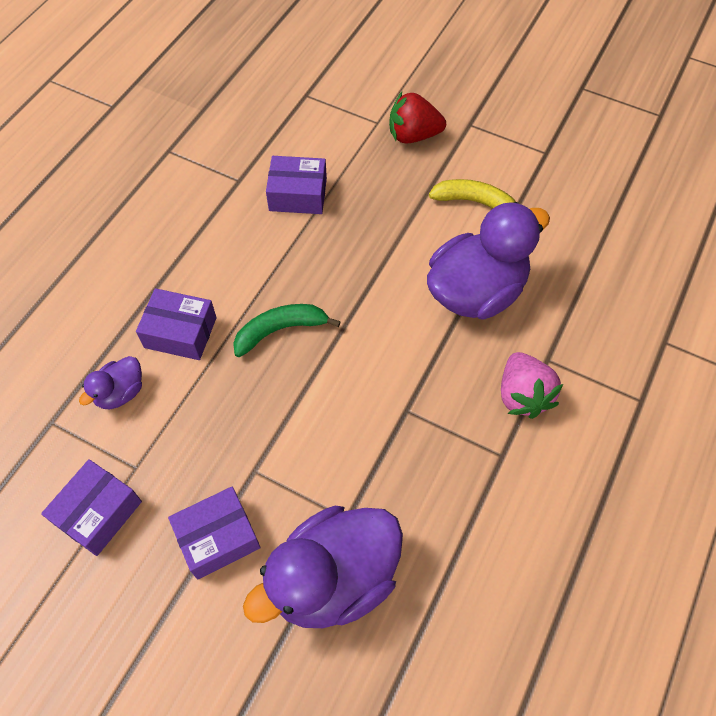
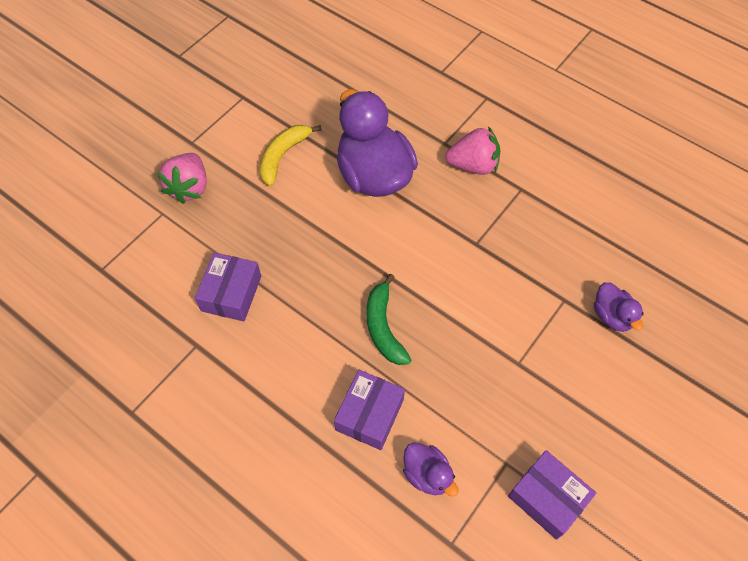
camera: 80 degrees left, 0 degrees up
purple box [168,487,261,580] -> none
purple duck [243,506,403,628] -> purple duck [594,282,644,332], size x0.47
red strawberry [389,92,446,144] -> pink strawberry [157,153,207,204]

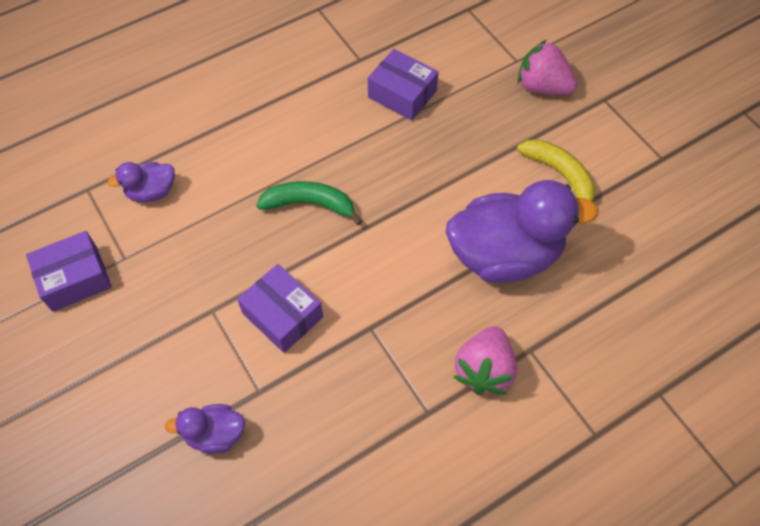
camera: 110 degrees right, 0 degrees up
purple box [334,370,405,450] -> purple box moved to [237,264,323,353]

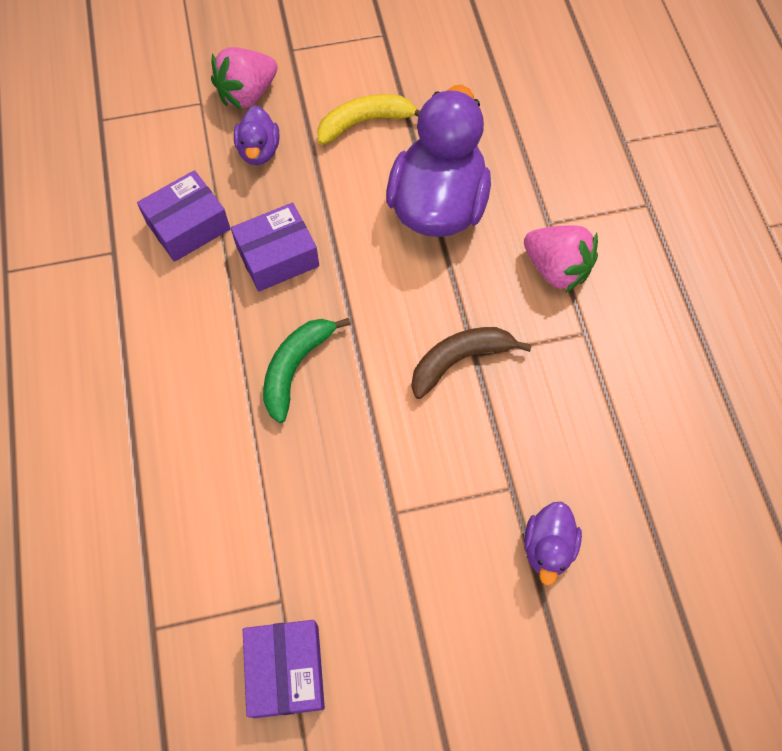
camera: 70 degrees left, 5 degrees up
purple duck [107,162,175,202] -> purple duck moved to [234,105,279,165]
purple box [237,264,323,353] -> purple box moved to [231,203,319,292]
none -> brown banana [411,327,532,399]

